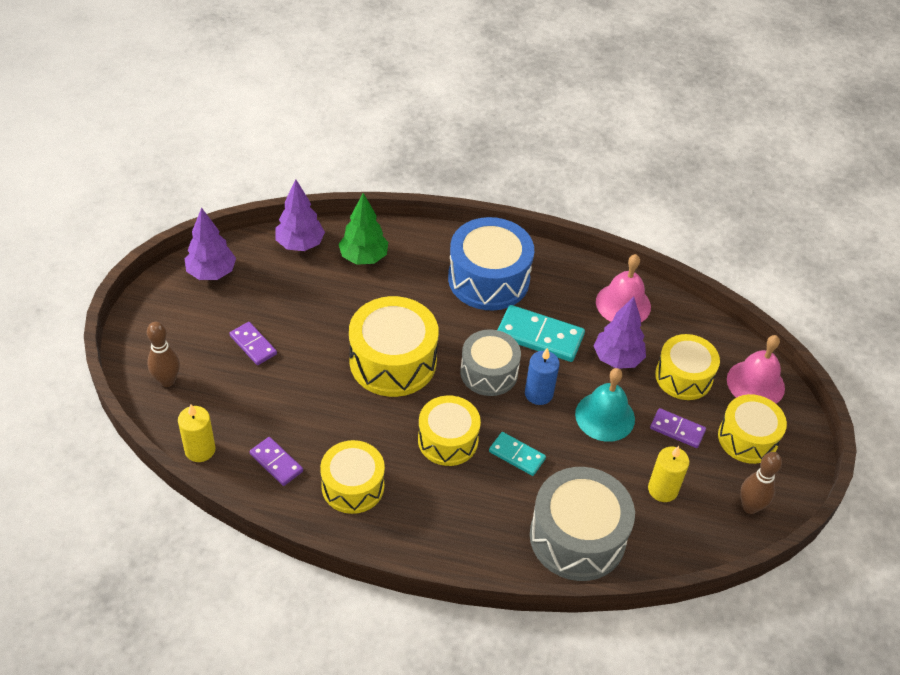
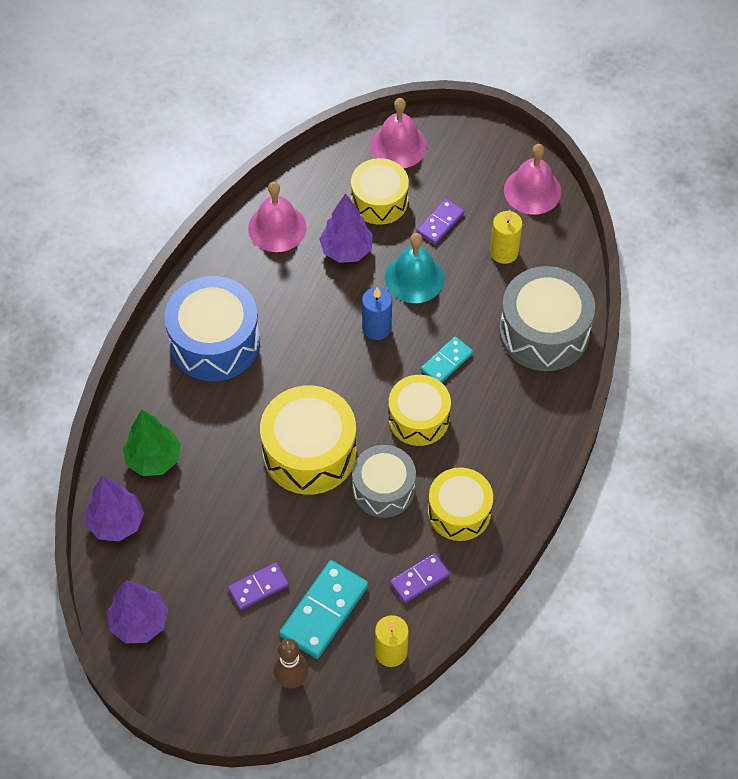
camera: 75 degrees left, 10 degrees up
grey drum [460,329,521,396] -> grey drum moved to [352,445,416,518]
turquoise domino [497,305,585,362] -> turquoise domino moved to [279,560,368,659]
yellow drum [718,394,787,464] -> none
brown bowling pin [740,452,782,514] -> pink bell [504,144,561,215]

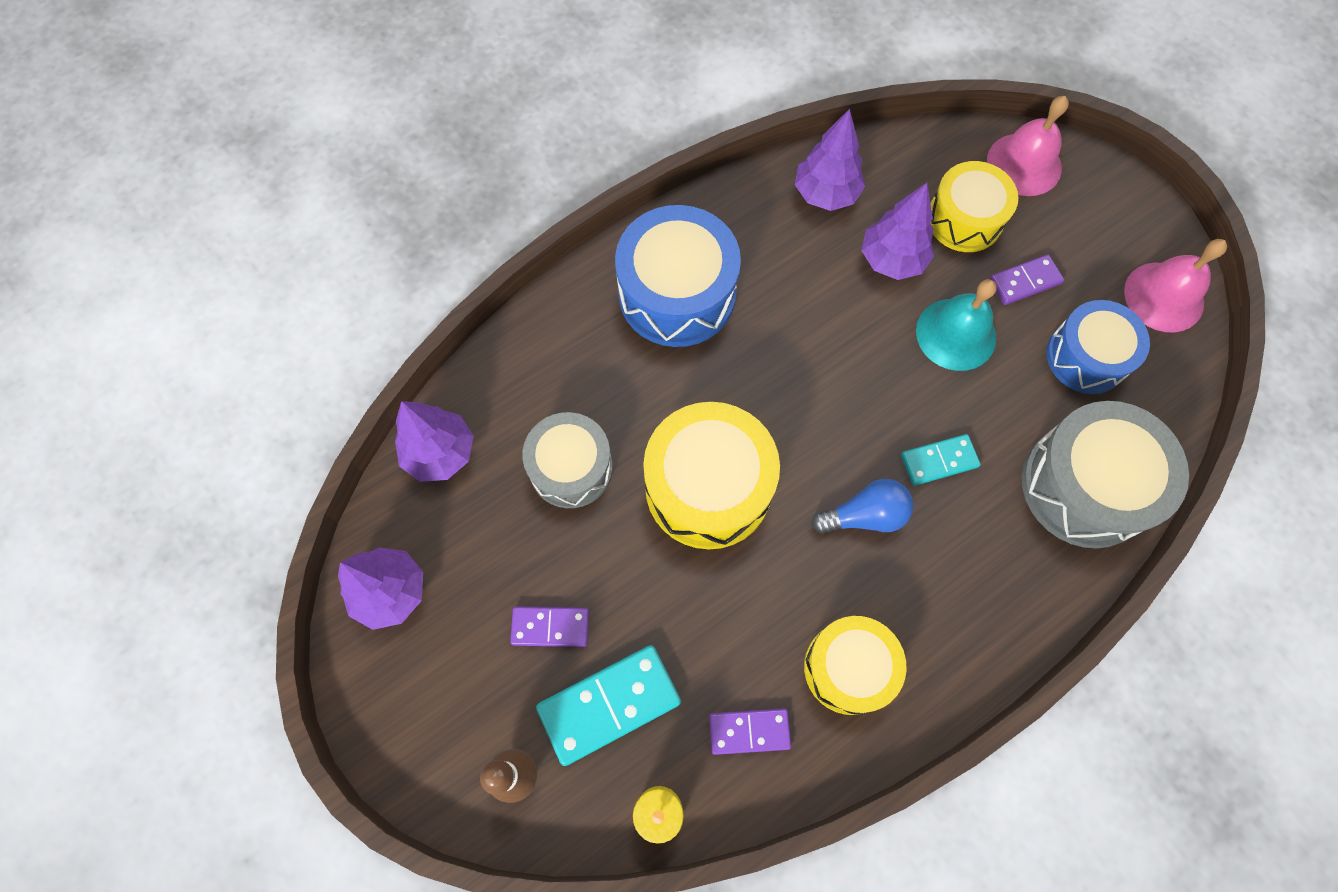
camera: 30 degrees right, 10 degrees up
green tree [123,410,181,476] -> none
pink bell [248,182,307,252] -> purple tree [795,109,865,211]
grey drum [352,445,416,518] -> grey drum moved to [522,412,613,508]
blue candle [362,287,392,340] -> none
yellow drum [388,375,451,446] -> blue light bulb [811,479,914,534]
yellow candle [490,210,523,264] -> blue drum [1047,300,1150,394]

